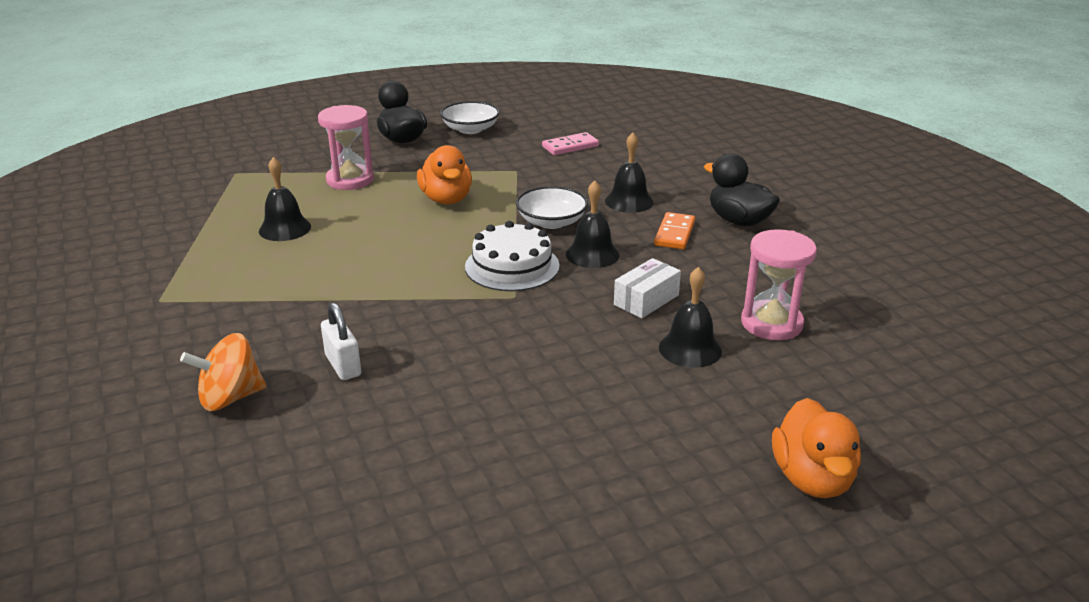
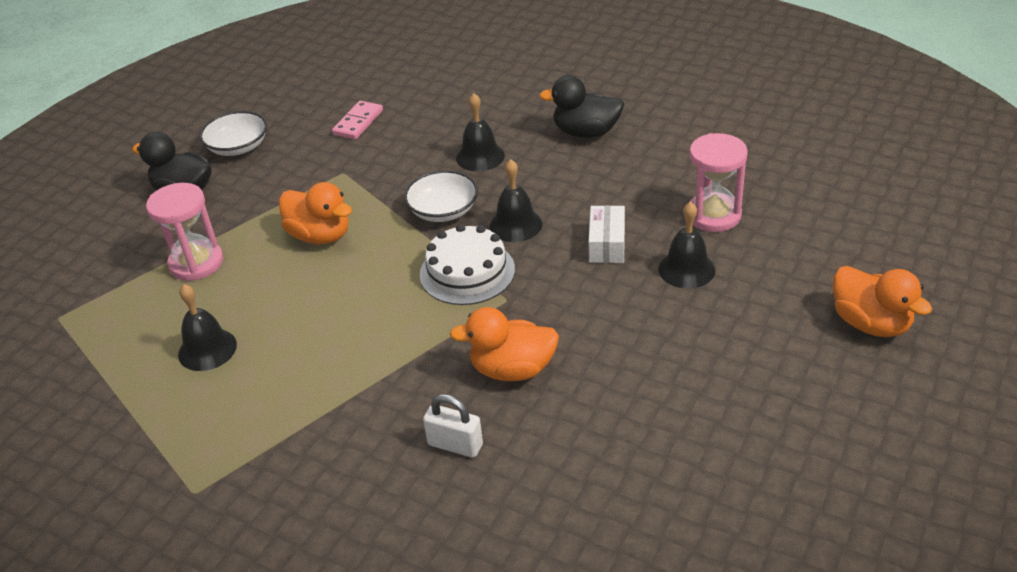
camera: 35 degrees left, 10 degrees up
orange spinning top [180,333,266,411] -> none
orange domino [654,212,695,249] -> none
none -> orange duck [450,307,559,381]

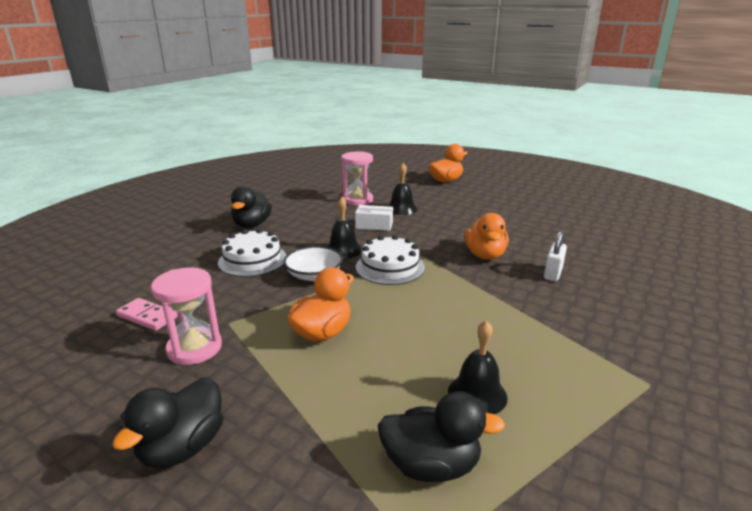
camera: 90 degrees left, 15 degrees down
pink hourglass [146,183,223,281] -> pink hourglass moved to [151,268,222,365]
white bowl [199,111,267,156] -> none
black bell [456,93,505,171] -> white cake [218,229,286,277]
none -> black duck [377,391,505,482]

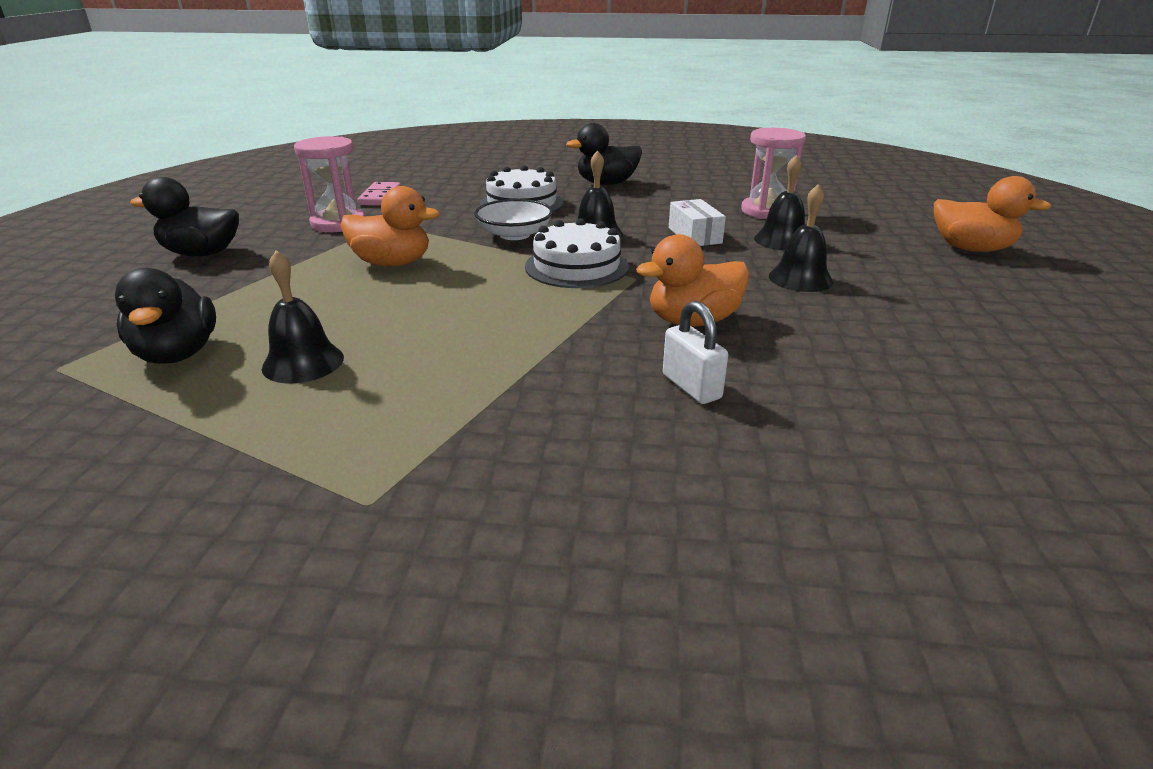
camera: 65 degrees right, 5 degrees up
white padlock [544,231,567,281] -> white padlock turned 60 degrees clockwise [663,301,728,404]
none -> black bell [769,184,833,292]

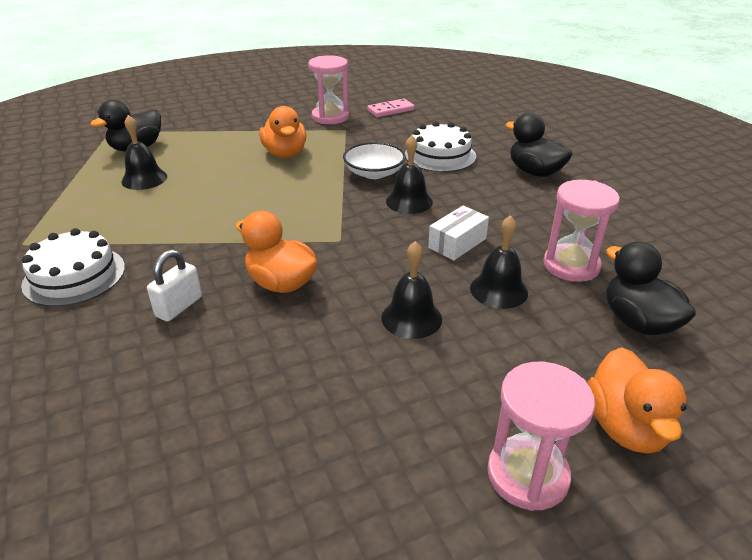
camera: 60 degrees right, 5 degrees up
black duck [130,177,239,256] -> black duck moved to [606,242,696,335]
white cake [525,218,629,288] -> white cake moved to [21,228,125,307]
none -> pink hourglass [487,362,595,511]

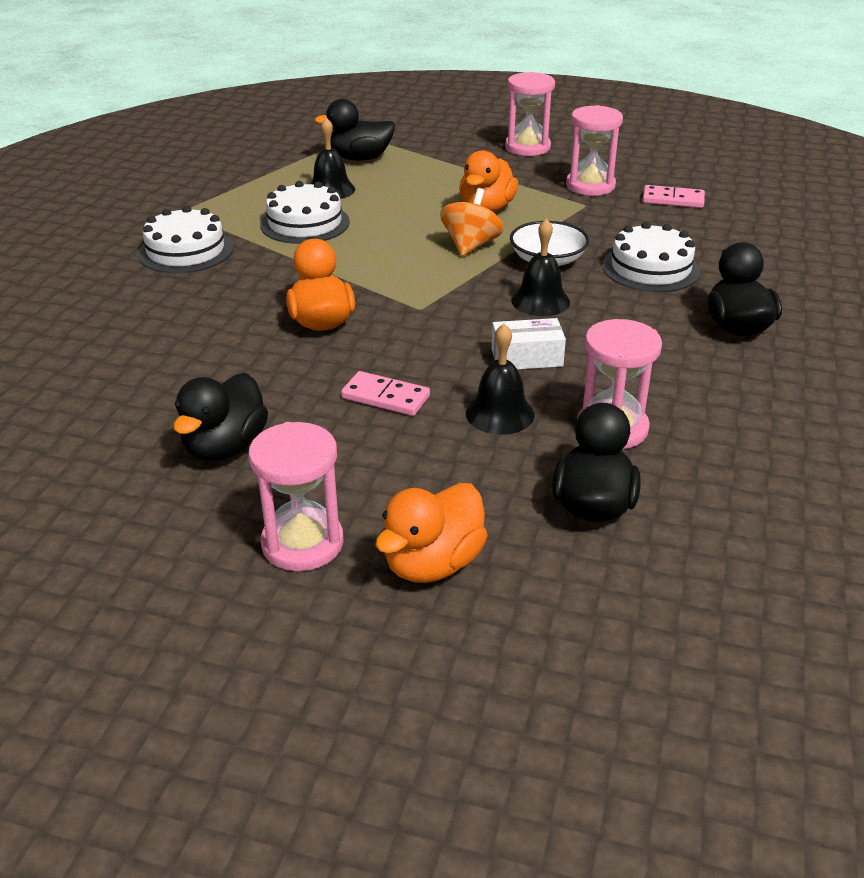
camera: 40 degrees right, 0 degrees up
white padlock [147,249,202,322] -> none
black bell [381,241,442,339] -> pink domino [341,371,430,416]
none -> black duck [173,373,268,461]
none -> white cake [260,181,350,244]
none -> orange spinning top [440,188,504,256]
none -> pink hourglass [505,72,555,156]

